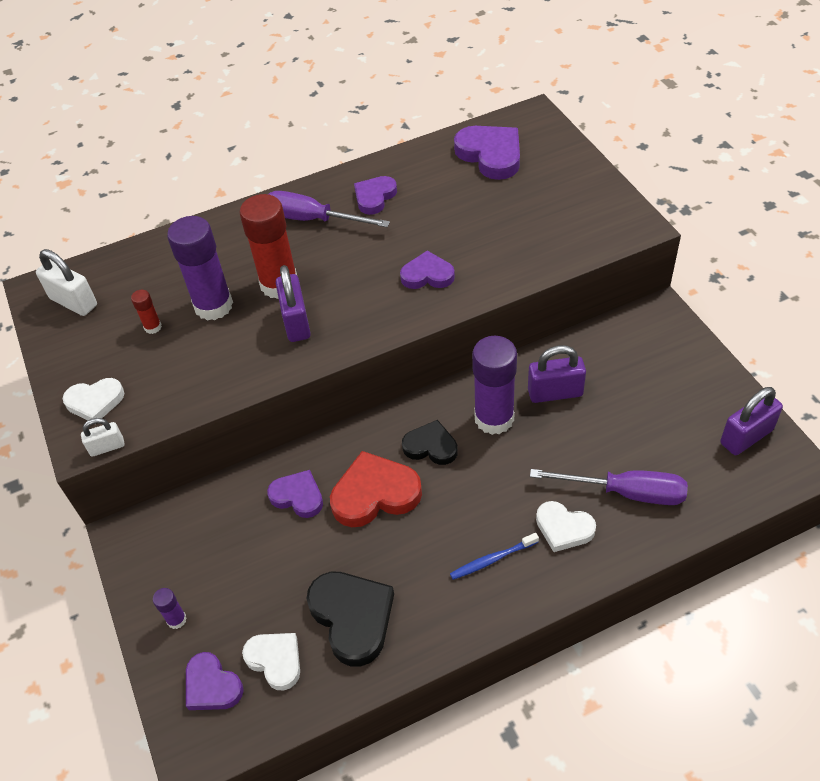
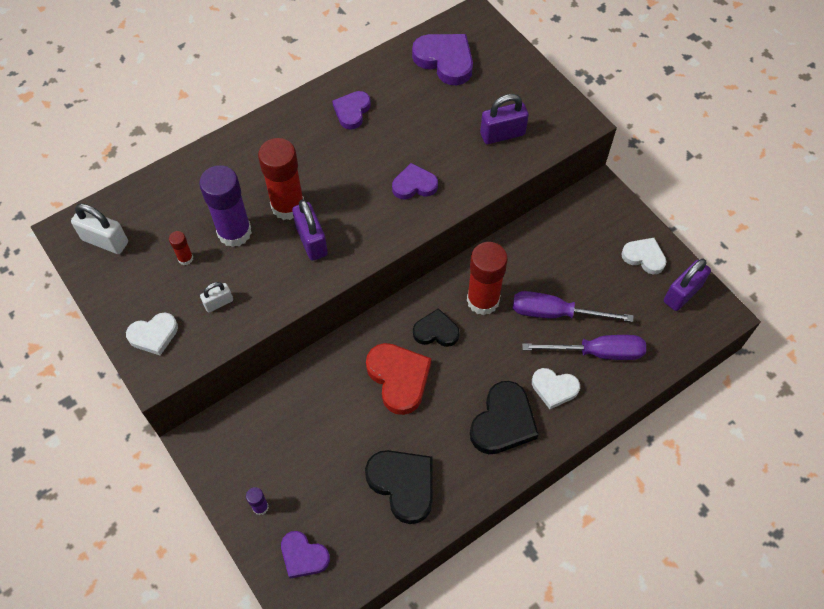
camera: 15 degrees left, 10 degrees up
white padlock [81,418,124,457] -> white padlock moved to [200,282,233,312]
white heart [242,633,300,691] -> white heart moved to [622,238,667,274]
purple heart [267,470,323,518] -> none
purple screwdriver [268,191,390,227] -> purple screwdriver moved to [513,291,634,322]
red heart [330,451,422,527] -> red heart turned 90 degrees clockwise [366,343,431,415]
blue toothbrush [450,533,539,580] -> black heart [470,381,539,454]
purple glue stick [472,336,517,435] -> red glue stick [467,242,508,315]
purple padlock [528,345,586,403] -> purple padlock moved to [480,94,529,144]

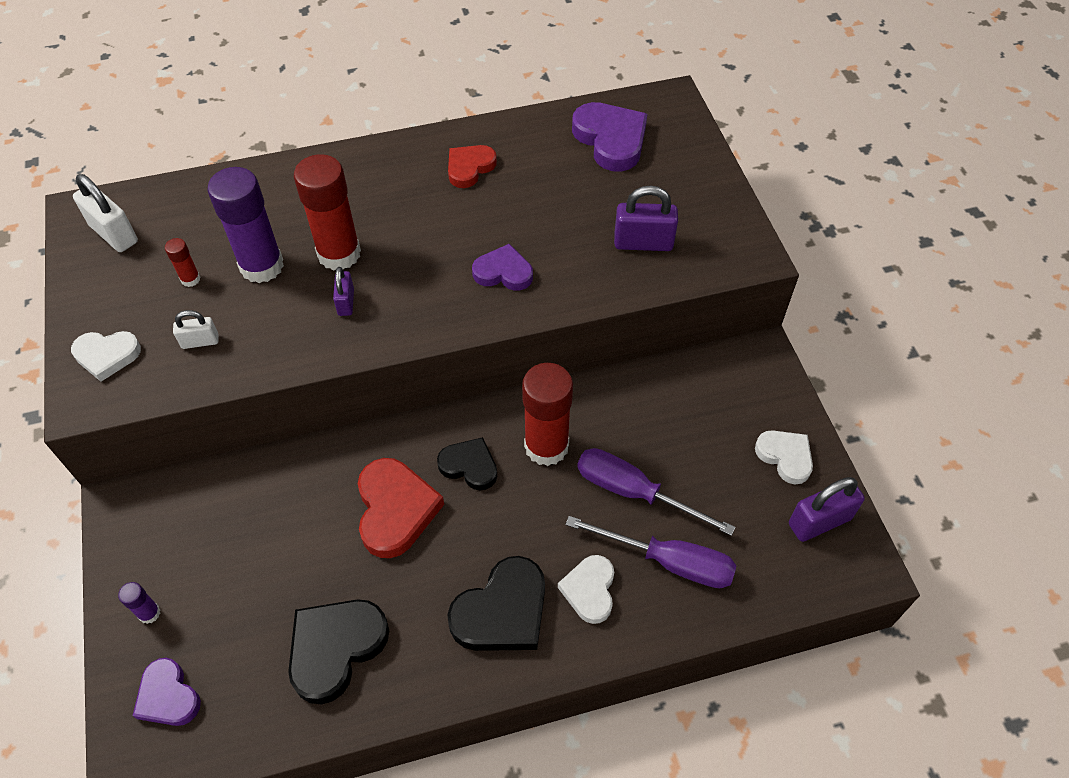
camera: 20 degrees right, 5 degrees down
purple padlock [292,199,328,261] -> purple padlock [333,267,354,316], size x0.59
purple heart [332,91,371,130] -> red heart [448,145,497,188]
black heart [365,450,433,524] -> black heart turned 120 degrees counterclockwise [288,599,389,704]
white heart [532,368,580,409] -> white heart turned 60 degrees clockwise [558,555,614,624]

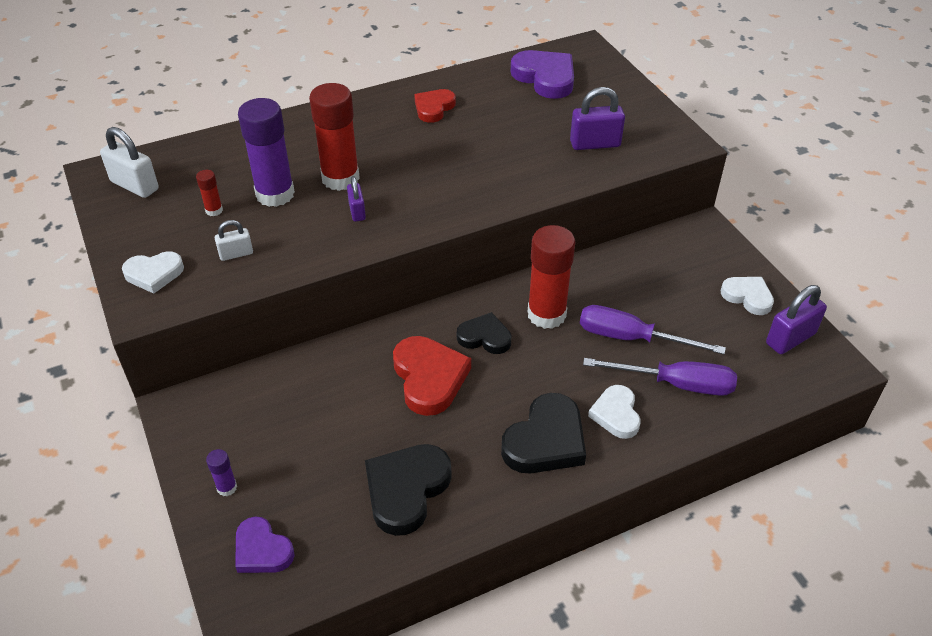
camera: 10 degrees left, 10 degrees down
purple heart [472,244,533,291] -> none

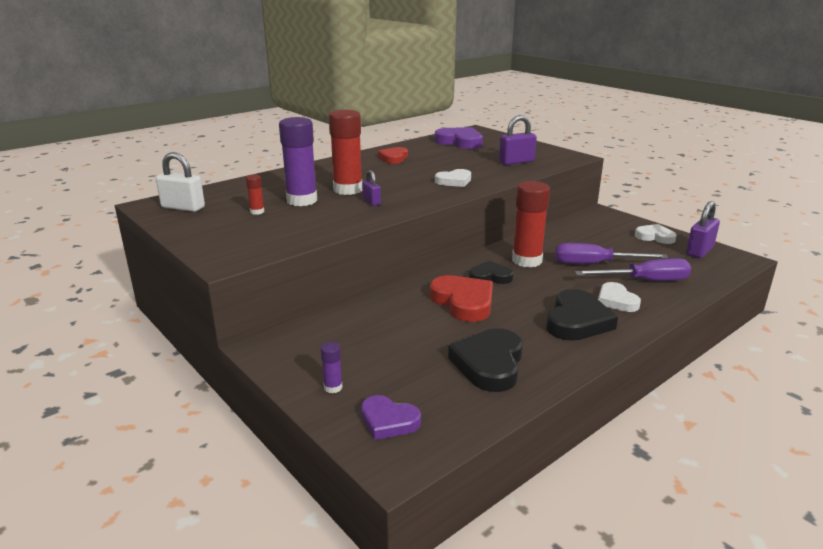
camera: 15 degrees left, 20 degrees down
white heart [122,251,184,294] -> white heart moved to [435,169,471,187]
white padlock [215,220,253,261] -> none

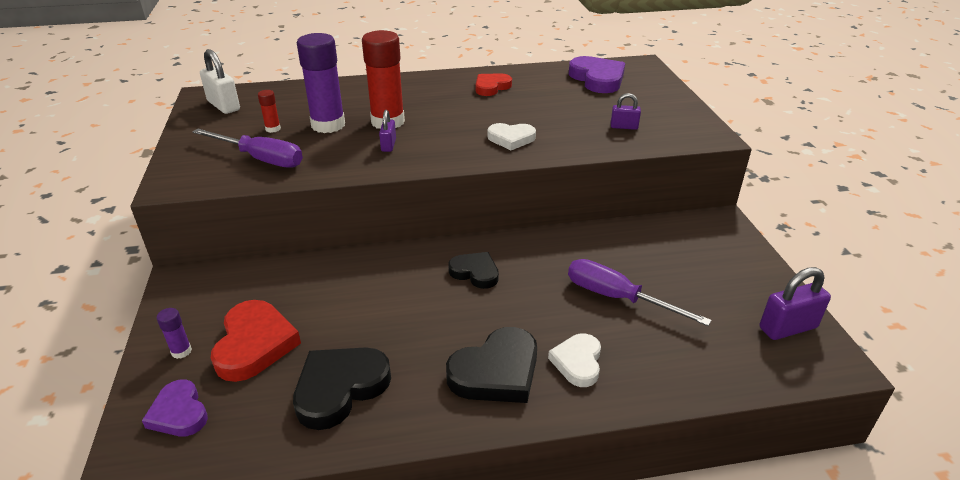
camera: 30 degrees right, 10 degrees up
red heart [430,275,493,322] -> red heart moved to [211,300,301,382]
purple padlock [499,115,537,165] -> purple padlock [611,93,641,130], size x0.59
red glue stick [512,181,550,268] -> none
purple screwdriver [575,259,691,281] -> purple screwdriver moved to [192,129,303,168]
white heart [635,224,677,244] -> none

